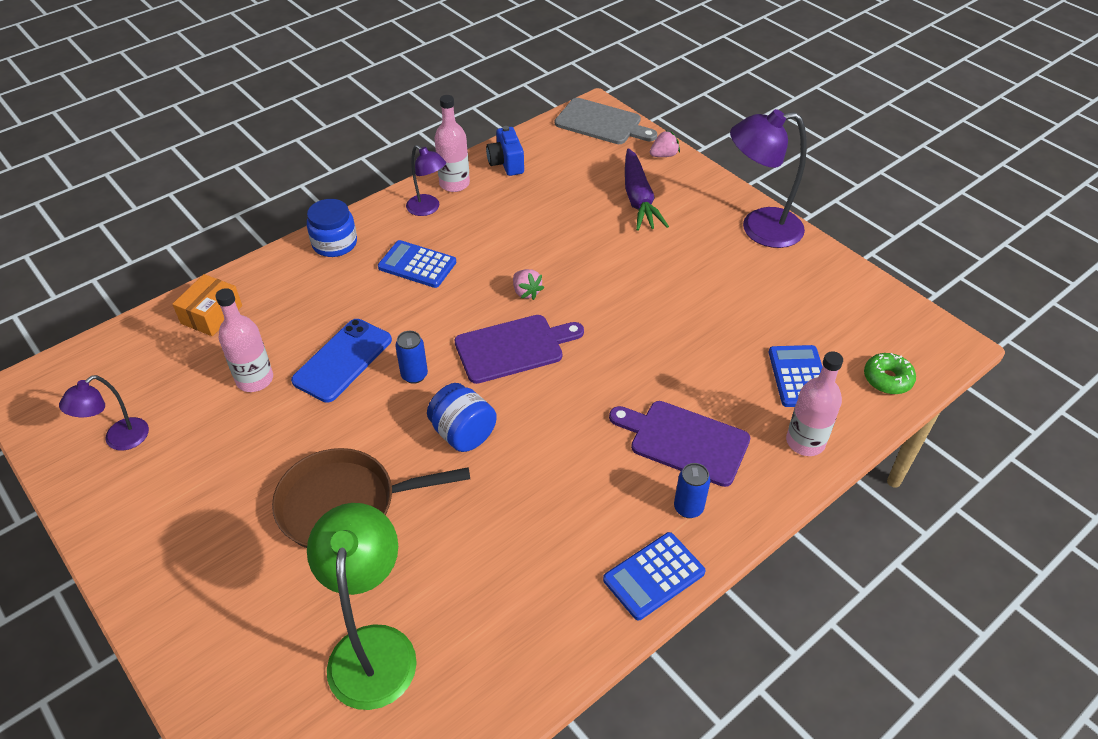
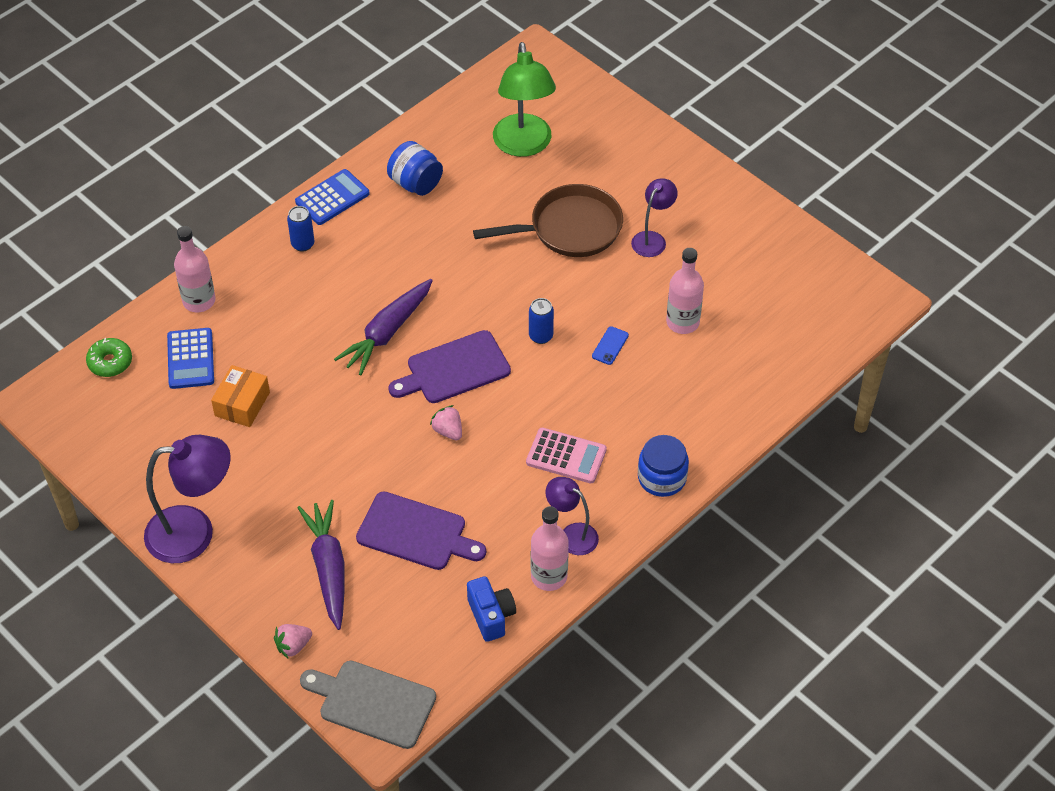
camera: 175 degrees right, 5 degrees up
purple lamp [59,375,149,450] -> purple lamp moved to [631,178,678,257]
orange box [172,274,242,336] -> orange box moved to [211,365,270,427]
blue phone [291,319,392,403] -> blue phone [592,326,629,365], size x0.47
blue calculator [378,240,456,288] -> pink calculator [526,428,607,483]
blue jar [427,383,497,452] -> blue jar moved to [387,141,443,196]
purple cutting board [609,401,750,487] -> purple cutting board moved to [356,491,486,570]
none -> purple carrot [334,279,433,376]

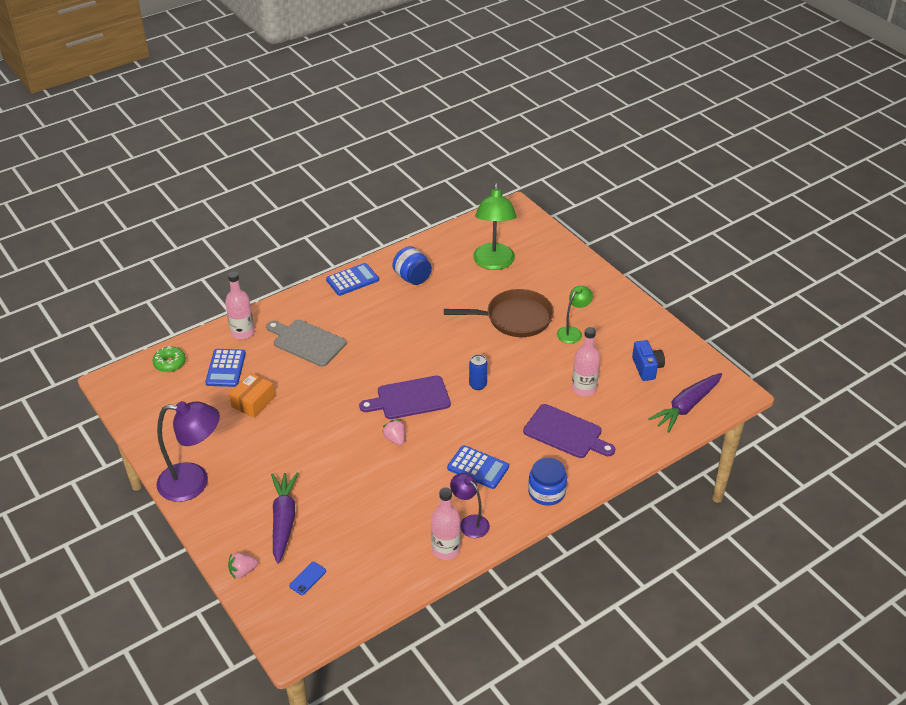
camera: 10 degrees right, 10 degrees down
blue can [287,206,314,252] -> none
grey cutting board [300,661,436,749] -> grey cutting board moved to [266,320,346,367]
purple carrot [334,279,433,376] -> purple carrot moved to [648,373,722,433]
purple cutting board [356,491,486,570] -> purple cutting board moved to [523,404,615,458]
blue camera [467,576,516,642] -> blue camera moved to [632,340,665,381]
pink calculator [526,428,607,483] -> blue calculator [447,445,509,489]
blue phone [592,326,629,365] -> blue phone moved to [289,562,326,595]
purple lamp [631,178,678,257] -> green lamp [557,286,593,344]

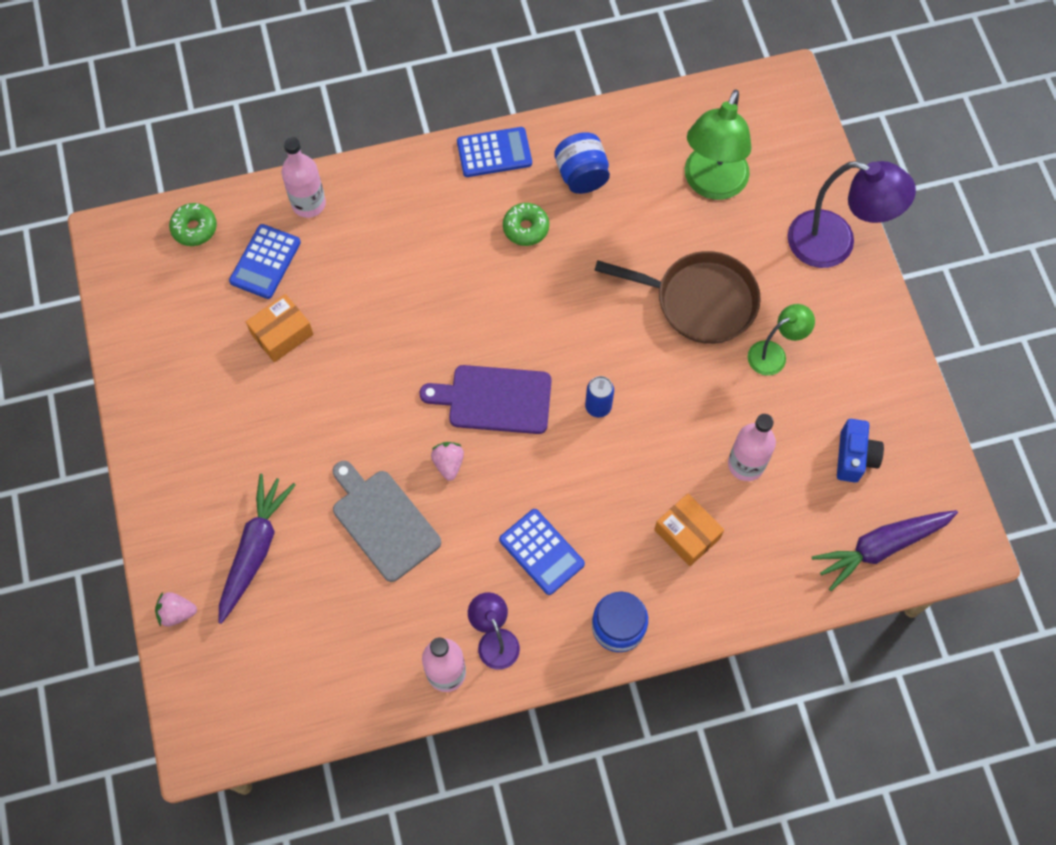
camera: 20 degrees right, 25 degrees up
purple lamp [157,401,220,502] -> purple lamp moved to [788,161,916,268]
grey cutting board [266,320,346,367] -> grey cutting board moved to [333,461,441,582]
blue phone [289,562,326,595] -> none
purple cutting board [523,404,615,458] -> orange box [654,494,724,566]
none -> green donut [503,203,549,246]

